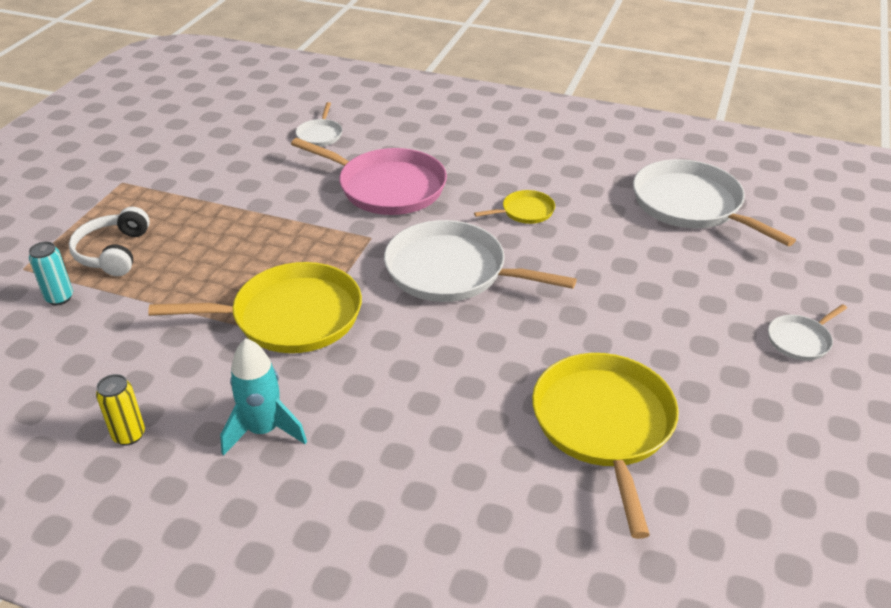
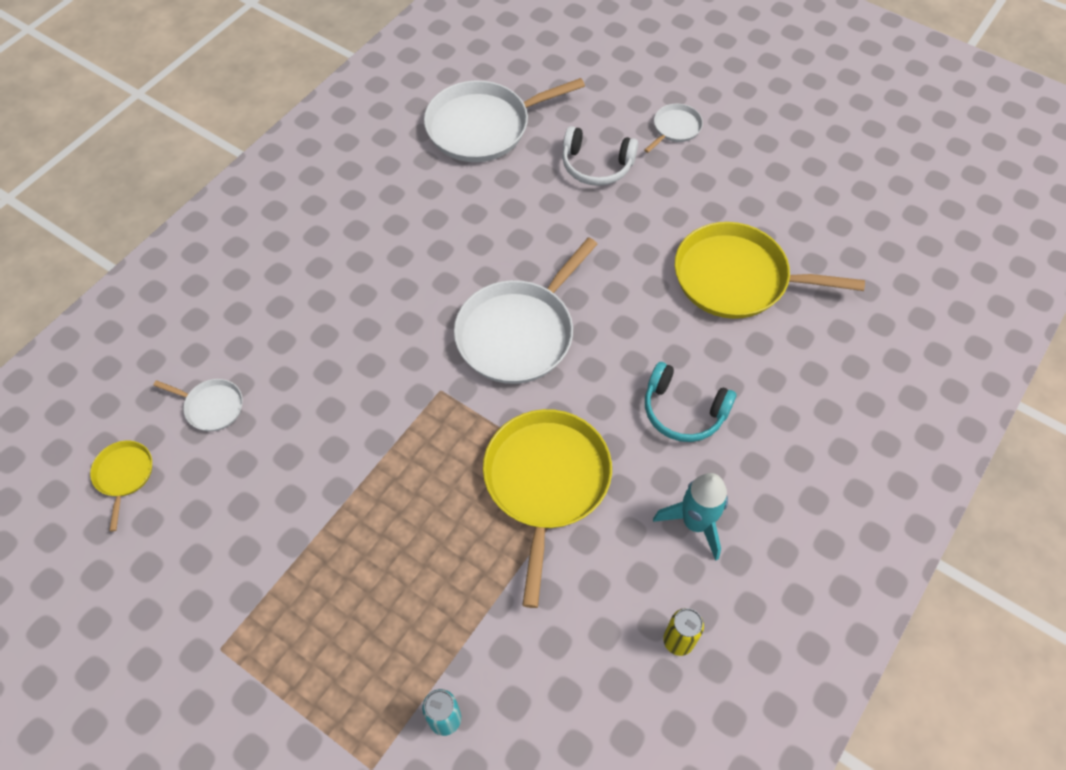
camera: 75 degrees left, 20 degrees up
white headphones [69,207,150,276] -> white headphones moved to [562,126,638,186]
pink pan [291,138,447,215] -> none
yellow pan [474,190,555,224] -> yellow pan moved to [90,440,152,531]
white pan [768,304,847,361] -> white pan turned 120 degrees counterclockwise [644,104,703,153]
none -> turquoise headphones [645,362,736,442]

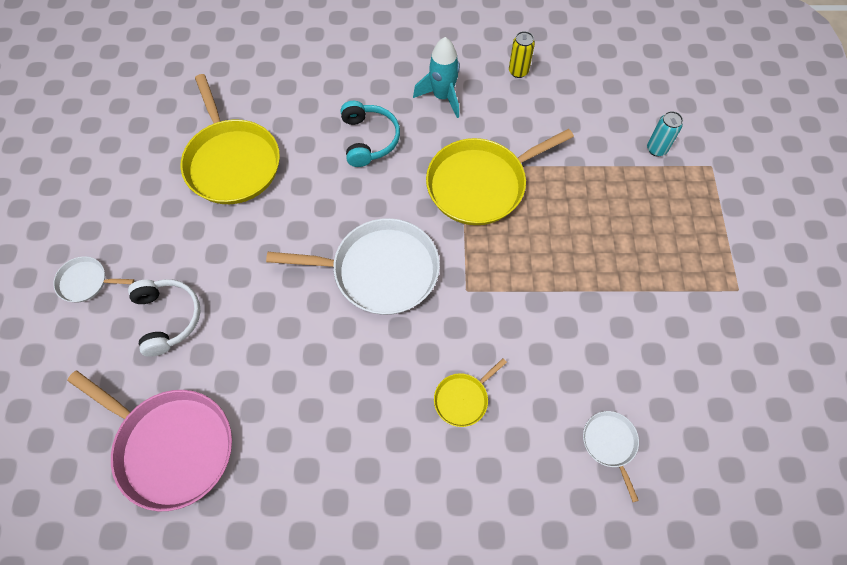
camera: 125 degrees left, 5 degrees up
yellow pan [90,440,152,531] -> yellow pan moved to [434,358,507,427]
white pan [424,78,585,162] -> pink pan [67,370,232,511]

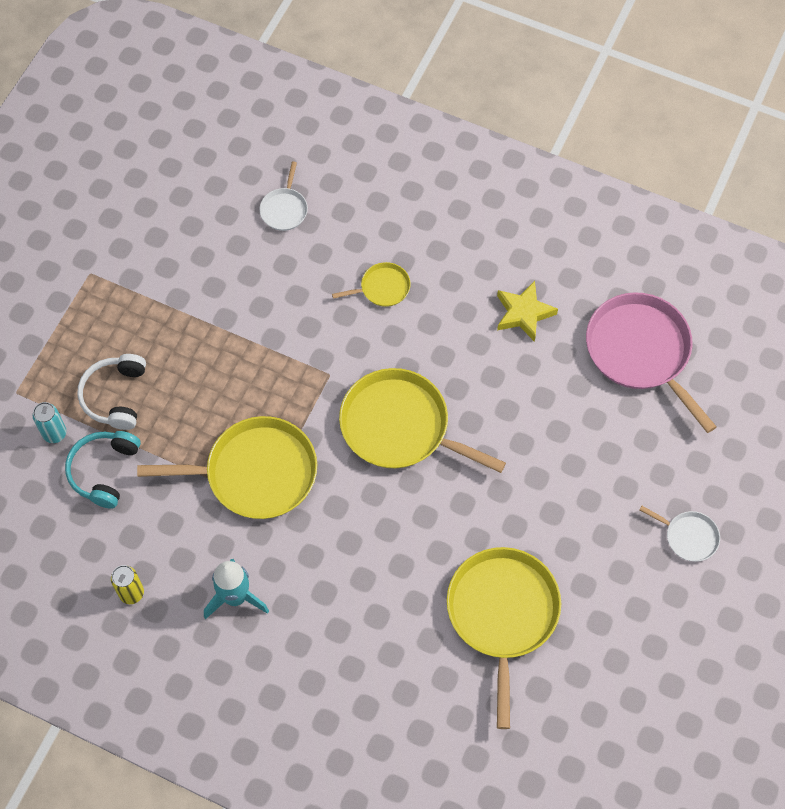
camera: 155 degrees left, 0 degrees up
white headphones [128,279,201,357] -> white headphones moved to [77,354,146,430]
white pan [266,218,440,315] -> yellow pan [339,368,506,473]
turquoise headphones [341,101,400,167] -> turquoise headphones moved to [65,431,141,509]
none -> yellow star [497,281,558,342]

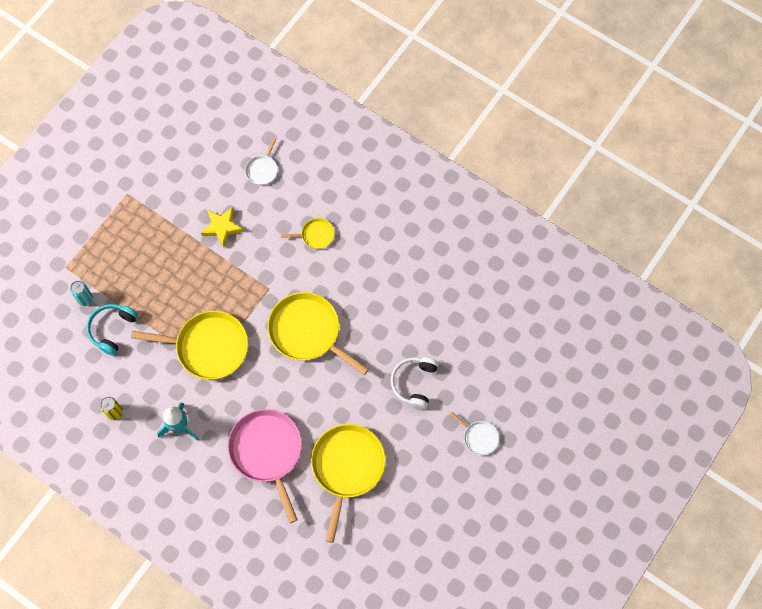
camera: 10 degrees right, 5 degrees up
white headphones [77,354,146,430] -> white headphones moved to [391,357,438,409]
yellow star [497,281,558,342] -> yellow star moved to [201,207,244,247]
pink pan [586,292,717,433] -> pink pan moved to [227,409,302,523]

